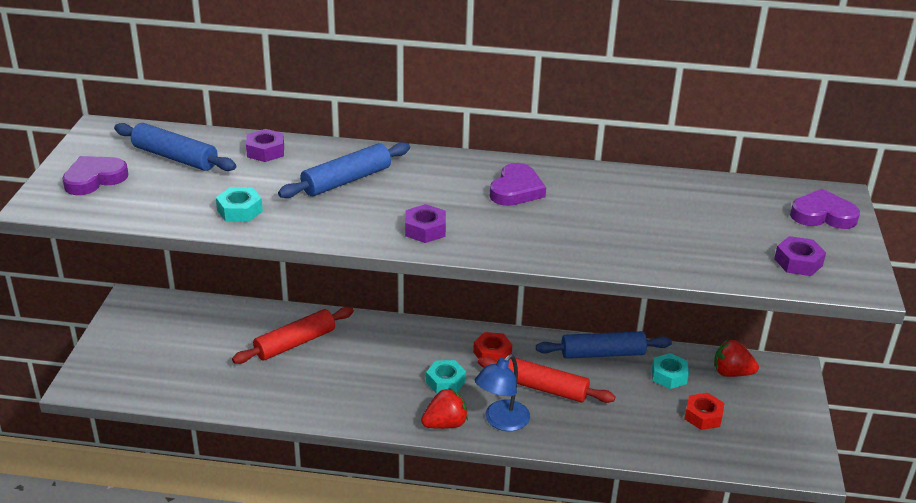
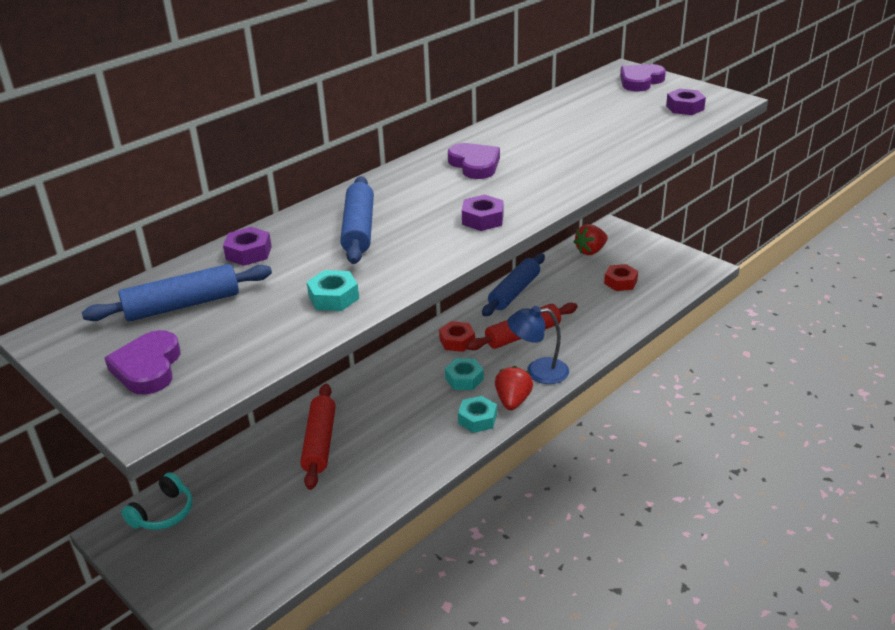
camera: 50 degrees left, 0 degrees up
blue lamp [475,354,530,431] -> blue lamp turned 105 degrees clockwise [507,306,569,384]
turquoise nut [652,353,689,389] -> turquoise nut moved to [458,396,497,433]
none -> turquoise headphones [121,472,193,530]

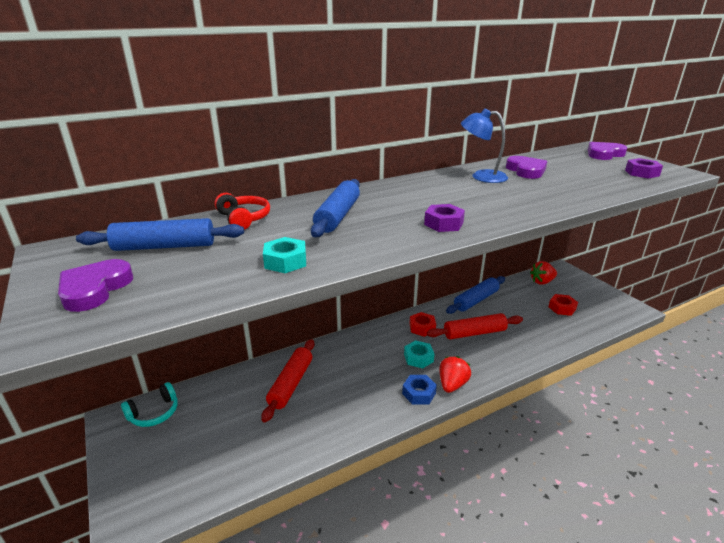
camera: 15 degrees right, 5 degrees down
purple nut [223,227,272,266] -> red headphones [215,193,270,230]
purple heart [448,143,500,179] -> purple heart moved to [506,156,547,179]
turquoise nut [458,396,497,433] -> blue nut [402,375,437,405]
blue lamp [507,306,569,384] -> blue lamp moved to [461,109,508,183]

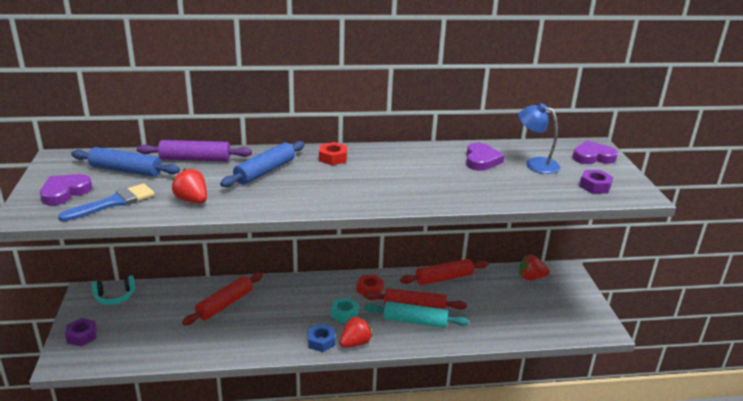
camera: 20 degrees right, 0 degrees up
red headphones [215,193,270,230] -> purple rolling pin [137,140,252,161]
turquoise nut [263,237,306,273] -> red strawberry [172,168,207,203]
purple nut [424,204,465,232] -> purple nut moved to [65,318,97,346]
blue rolling pin [446,276,505,314] -> red rolling pin [400,259,488,285]
blue lamp [461,109,508,183] -> blue lamp moved to [518,103,560,174]
red nut [549,294,578,316] -> red nut moved to [319,142,347,165]
none -> blue brush [58,183,155,221]
none -> turquoise rolling pin [364,301,469,328]

